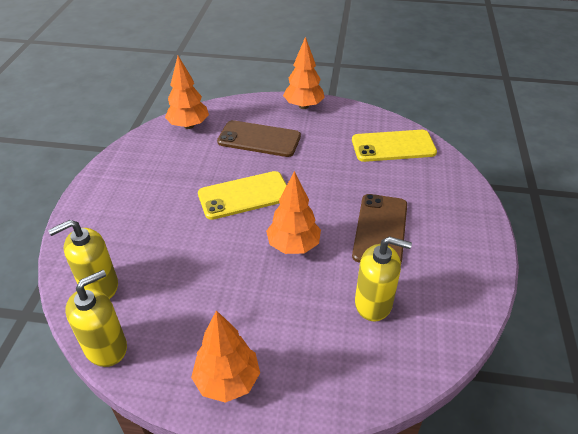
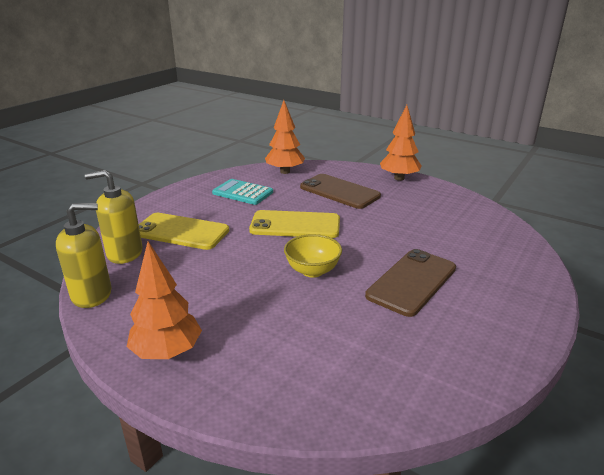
camera: 25 degrees right, 15 degrees down
orange tree [266,171,321,254] -> yellow bowl [284,234,342,278]
yellow phone [352,130,437,162] -> yellow phone moved to [139,213,229,250]
yellow soap dispenser [355,236,412,321] -> none
none -> turquoise calculator [212,179,273,205]

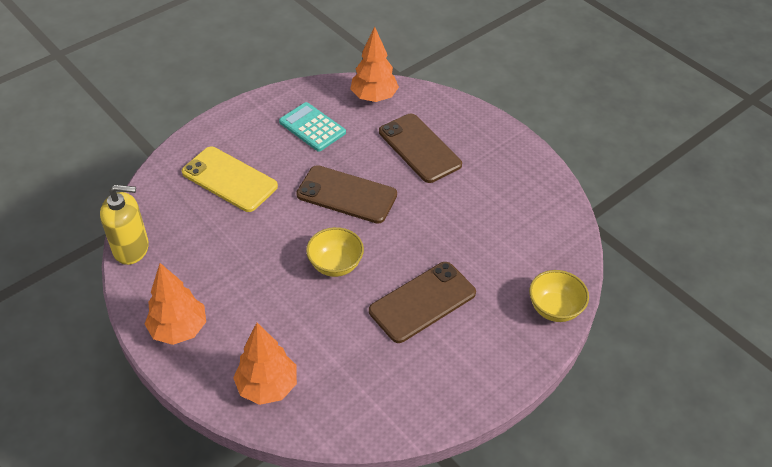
camera: 15 degrees right, 20 degrees up
yellow soap dispenser [85,170,143,264] -> none
yellow phone [249,210,340,238] -> brown phone [296,165,397,224]
orange tree [380,105,422,181] -> orange tree moved to [233,323,297,405]
none -> yellow bowl [529,270,589,322]

